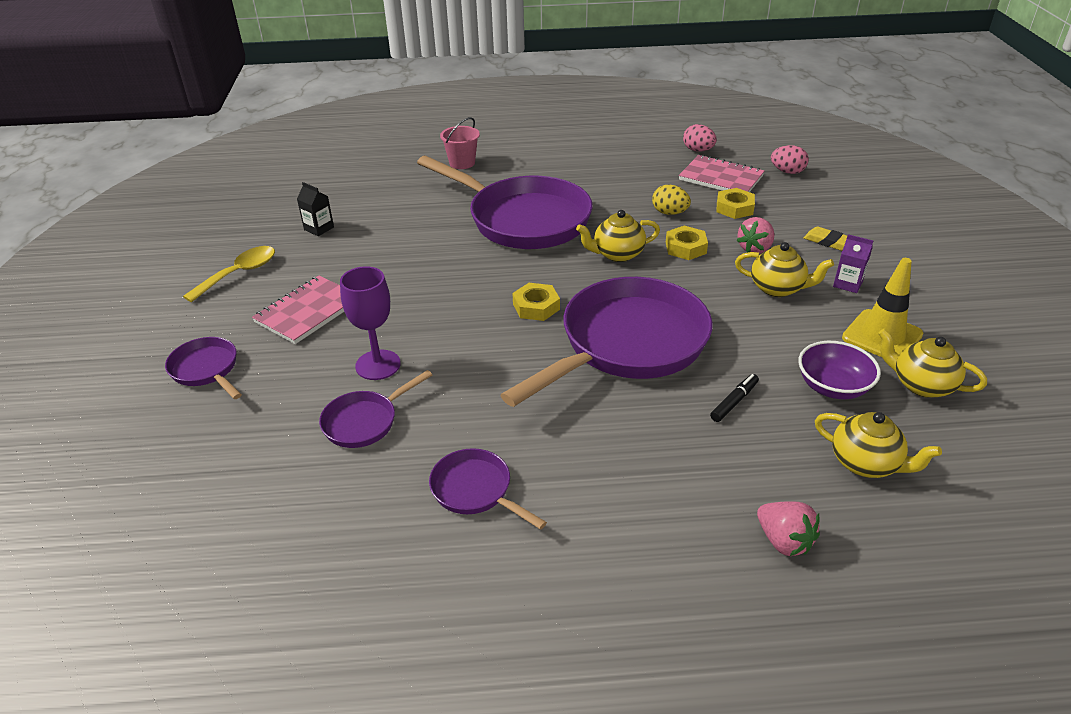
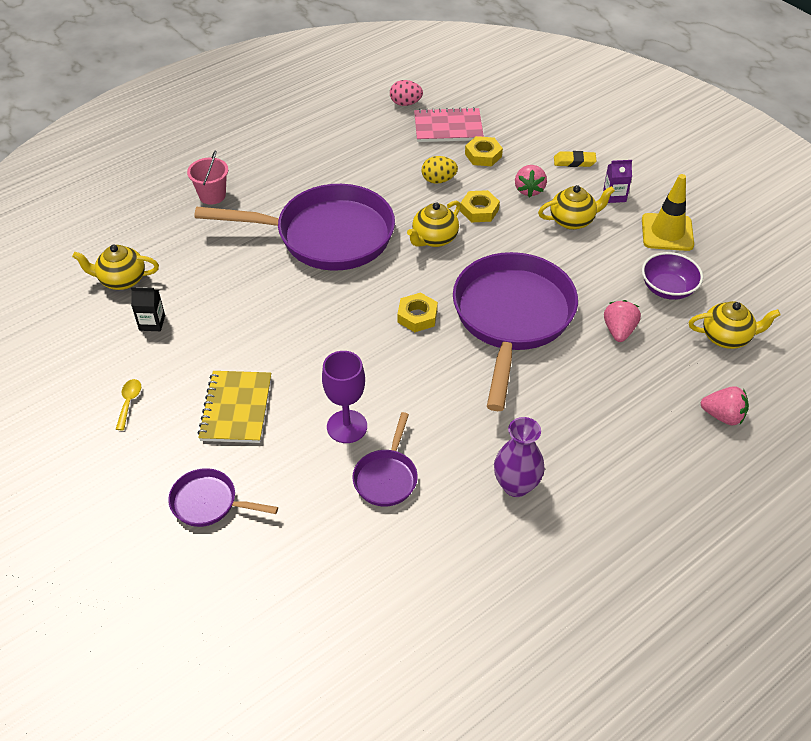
camera: 35 degrees left, 10 degrees up
yellow spoon [183,246,275,302] -> yellow spoon [116,379,141,430], size x0.58
pink notebook [252,276,344,344] -> yellow notebook [198,371,271,443]
purple pan [429,448,547,530] -> purple vase [494,417,545,497]
black marker [710,374,759,422] -> pink strawberry [604,300,641,342]
pink egg [771,145,809,174] -> none
yellow teapot [878,329,987,398] -> yellow teapot moved to [72,245,159,290]

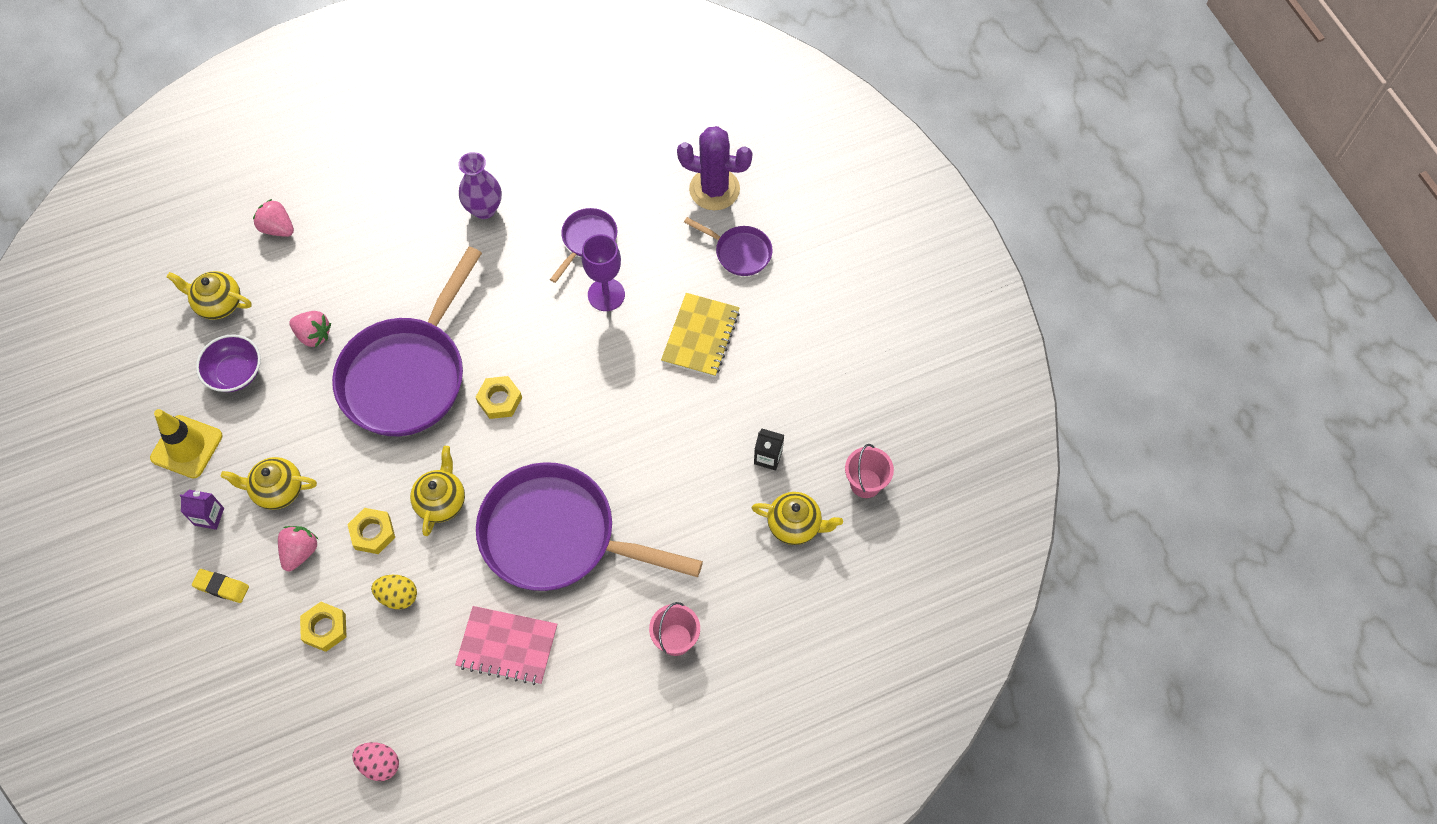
camera: 165 degrees left, 15 degrees up
yellow spoon [116,379,141,430] -> none
yellow teapot [407,201,461,247] -> yellow teapot turned 45 degrees counterclockwise [410,446,465,536]
pink notebook [414,107,484,142] -> pink notebook moved to [455,606,557,685]
pink strawberry [604,300,641,342] -> pink strawberry turned 90 degrees counterclockwise [289,311,331,347]
none -> purple cactus [677,126,752,210]
none -> pink bucket [845,444,894,498]

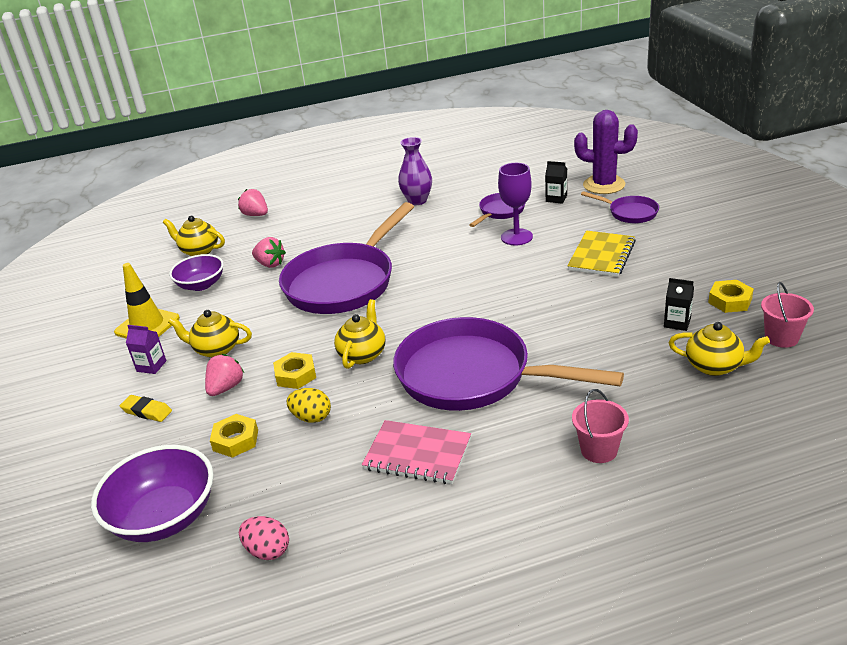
camera: 10 degrees right, 30 degrees down
yellow nut [476,376,522,419] -> yellow nut moved to [708,280,754,313]
none -> purple bowl [91,445,214,542]
none -> black carton [545,161,567,204]

